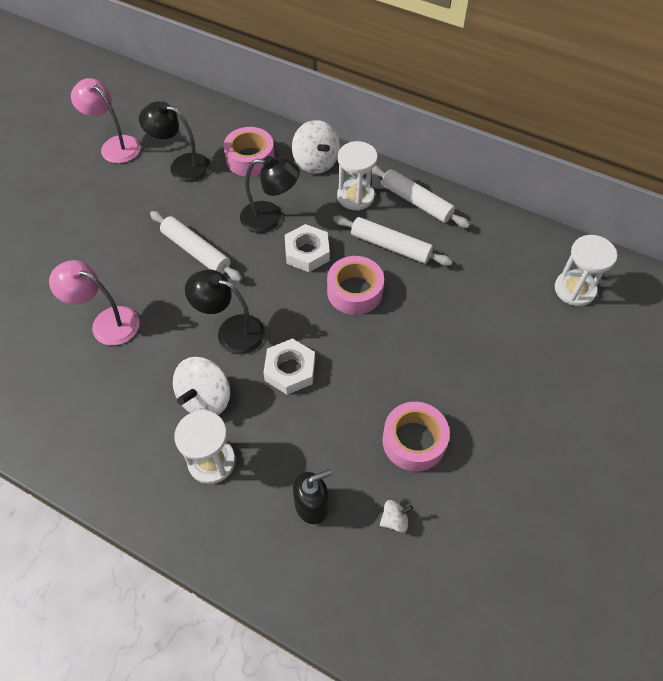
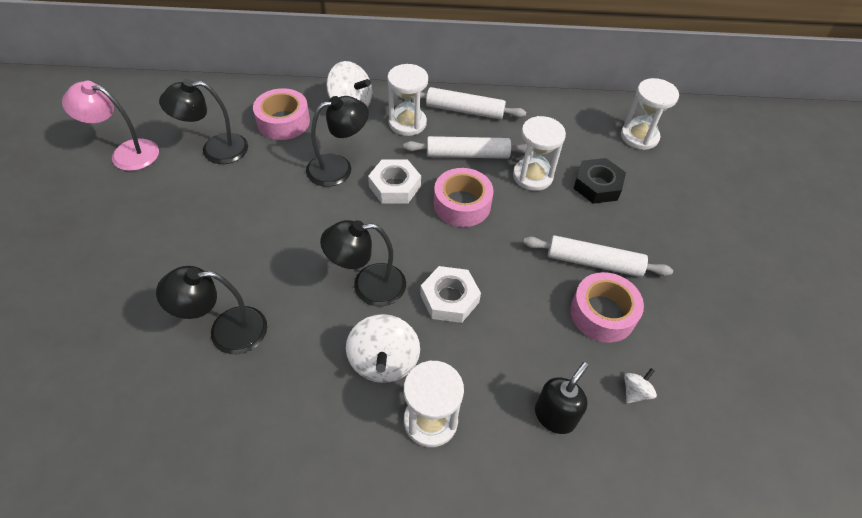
camera: 30 degrees left, 5 degrees down
pink lamp [49,260,140,345] -> black lamp [156,266,267,354]
white rolling pin [150,211,242,282] -> white rolling pin moved to [523,235,673,277]
none -> white hourglass [513,116,566,191]
none -> black nut [573,158,626,204]

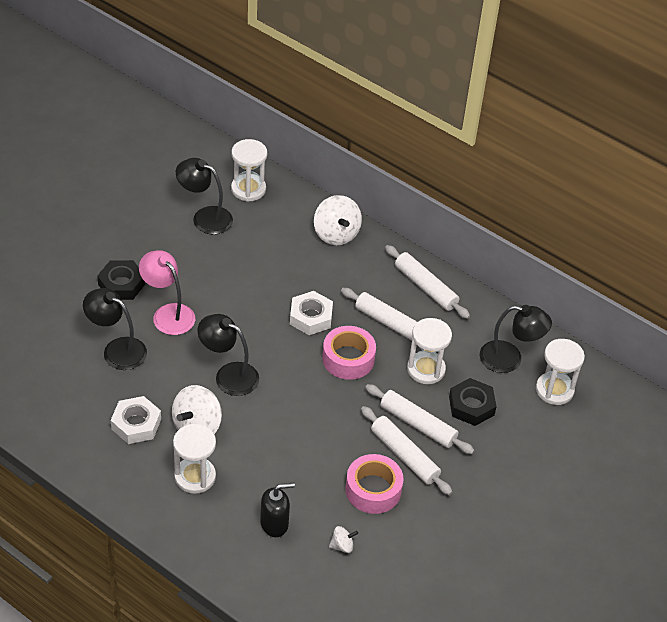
camera: 35 degrees right, 5 degrees down
pink lamp [62,81,159,171] -> pink lamp moved to [139,250,195,335]
pink tape [253,88,310,140] -> none
black lamp [306,96,369,187] -> black lamp moved to [480,305,552,373]
white hourglass [387,64,428,136] -> white hourglass moved to [231,139,267,202]
white nut [420,266,481,323] -> white nut moved to [111,396,161,444]
none -> black nut [97,260,145,300]
none -> white rolling pin [365,384,475,454]

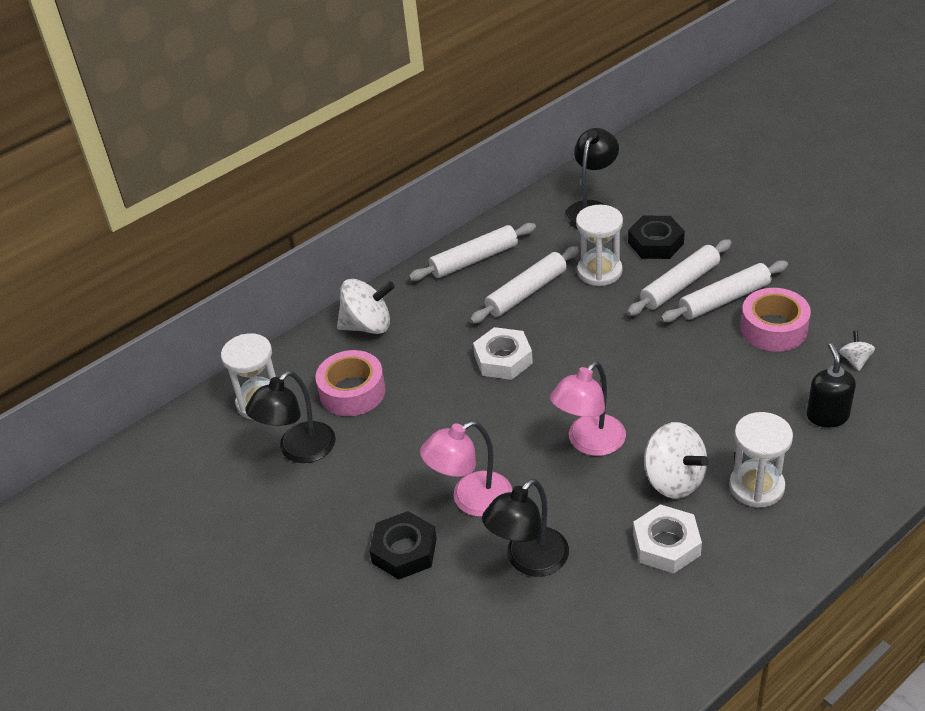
camera: 70 degrees left, 5 degrees down
black lamp [198,314,259,396] -> pink lamp [550,361,626,456]
pink tape [322,326,376,380] -> pink tape moved to [315,350,386,416]
white hourglass [536,339,585,405] -> none

